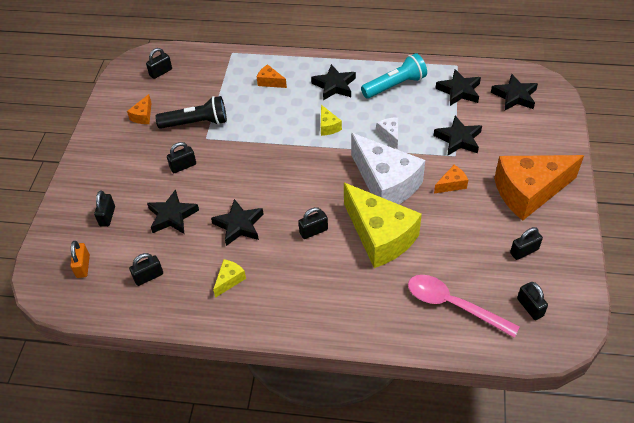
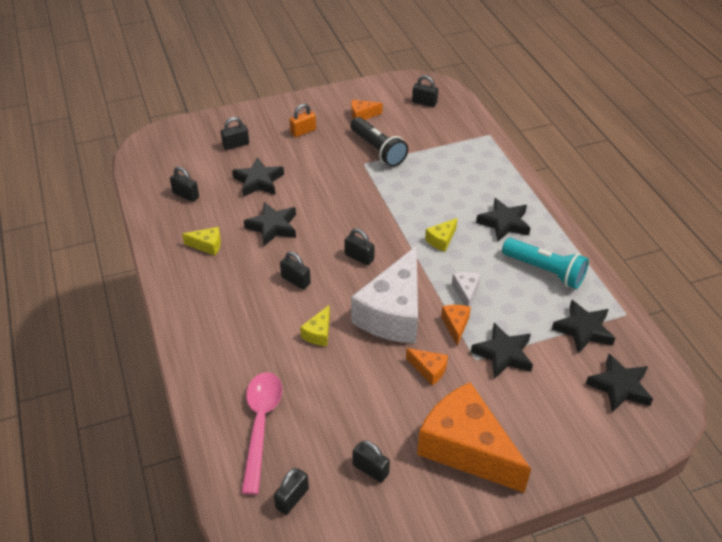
camera: 60 degrees right, 5 degrees down
orange padlock [70,241,90,278] -> orange padlock moved to [289,104,316,137]
black padlock [167,142,196,173] -> black padlock moved to [344,228,375,265]
orange cheese [257,64,287,88] -> orange cheese moved to [441,305,471,346]
yellow cheese [344,183,422,268] -> yellow cheese [300,305,330,346], size x0.41
white cheese [377,117,398,149] -> white cheese turned 45 degrees counterclockwise [452,272,480,307]

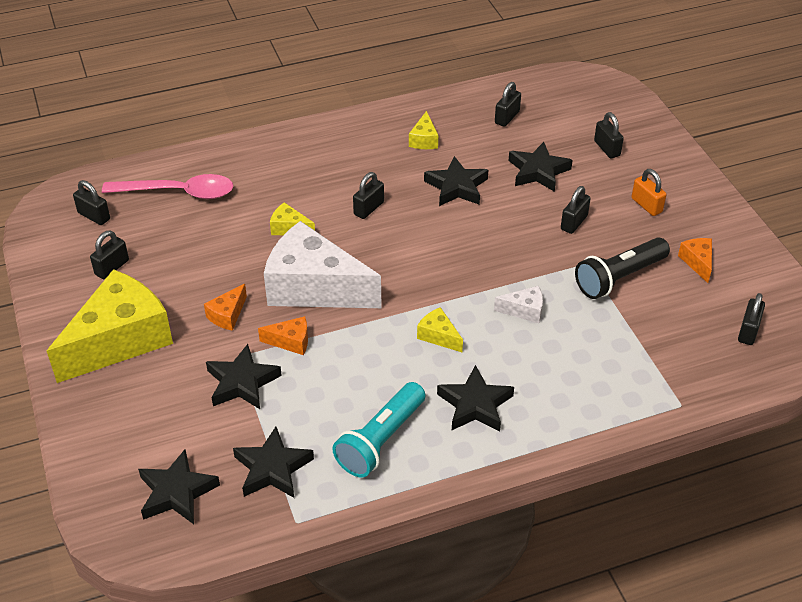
camera: 90 degrees right, 0 degrees up
black padlock [344,228,375,265] -> black padlock moved to [561,186,591,234]
orange cheese [417,382,531,493] -> yellow cheese [47,269,173,383]
white cheese [452,272,480,307] -> white cheese moved to [494,286,543,323]

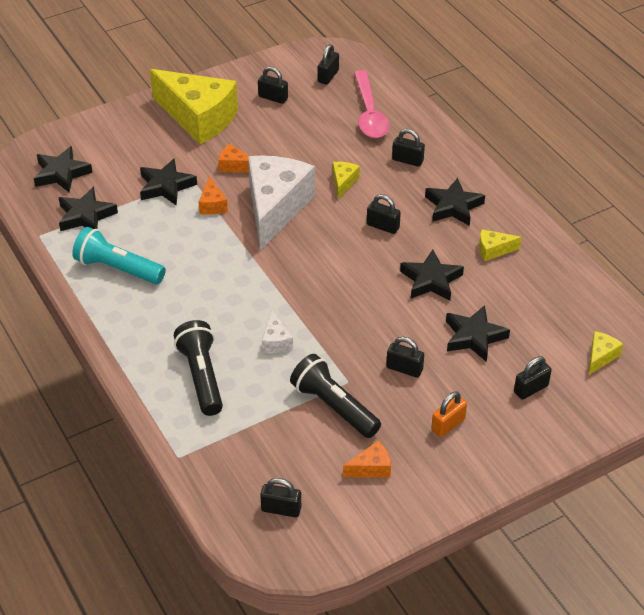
camera: 80 degrees right, 0 degrees up
yellow cheese [417,307,463,352] -> yellow cheese moved to [589,331,623,375]
black star [437,365,514,432] -> black star moved to [425,178,485,226]
black padlock [495,82,521,127] -> black padlock moved to [392,129,425,167]
none -> black flashlight [174,320,223,416]

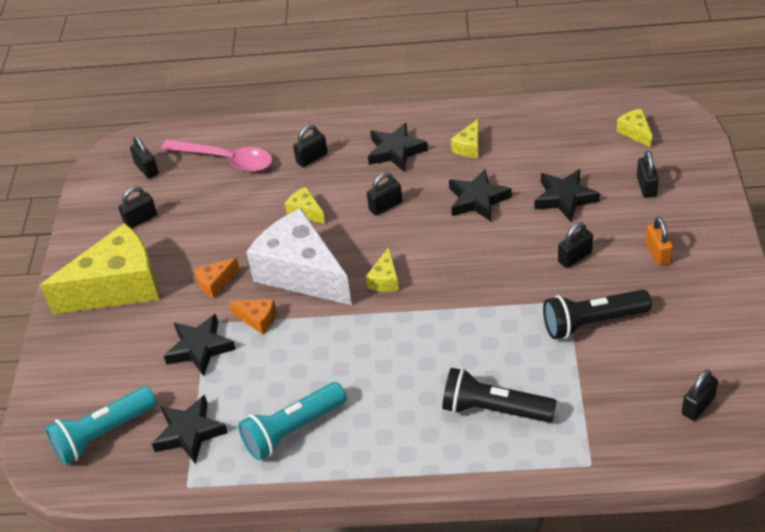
camera: 55 degrees left, 0 degrees up
black star [34,146,93,192] -> turquoise flashlight [45,386,157,465]
white cheese [262,310,293,353] -> none
orange cheese [343,440,391,477] -> none
none -> yellow cheese [366,247,399,292]

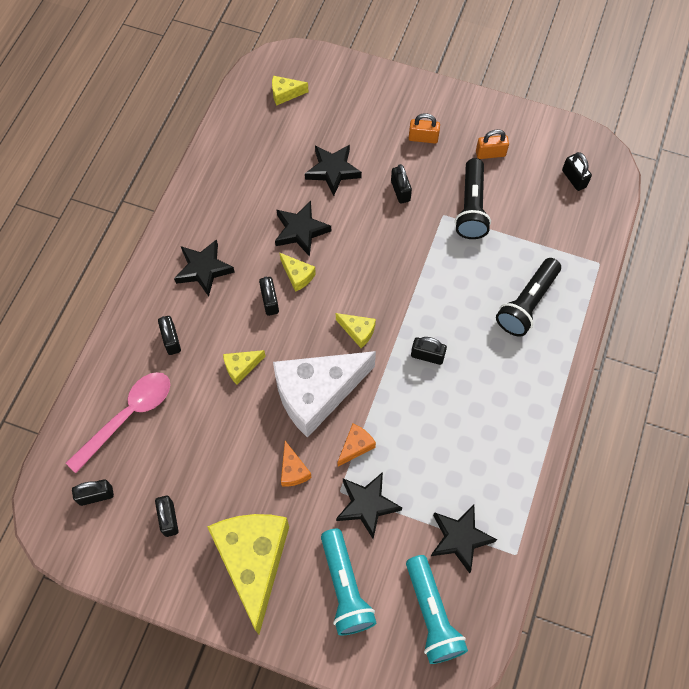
camera: 75 degrees left, 20 degrees up
turquoise flashlight [238,382,347,460] -> turquoise flashlight moved to [321,529,376,636]
yellow cheese [451,119,479,158] -> yellow cheese moved to [279,252,316,292]
black padlock [637,151,659,198] -> black padlock moved to [411,337,447,365]
none -> orange padlock [476,129,509,159]

